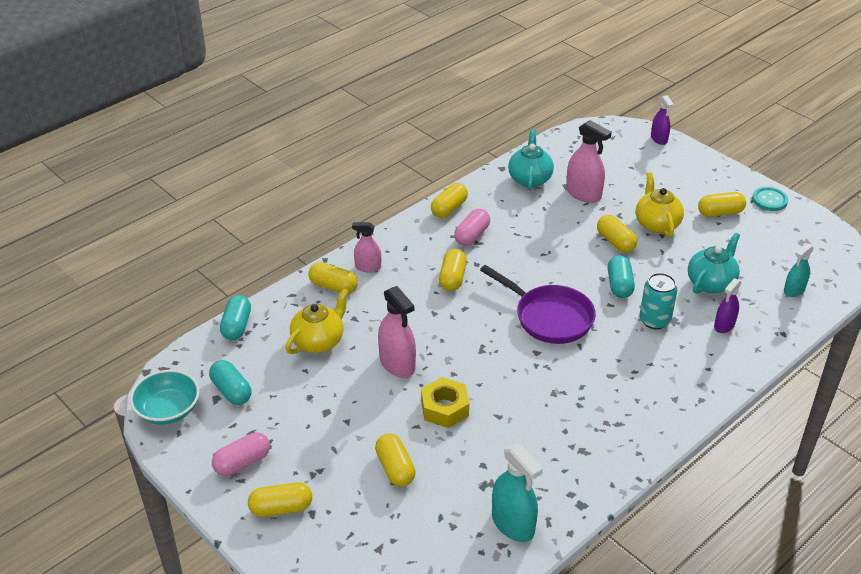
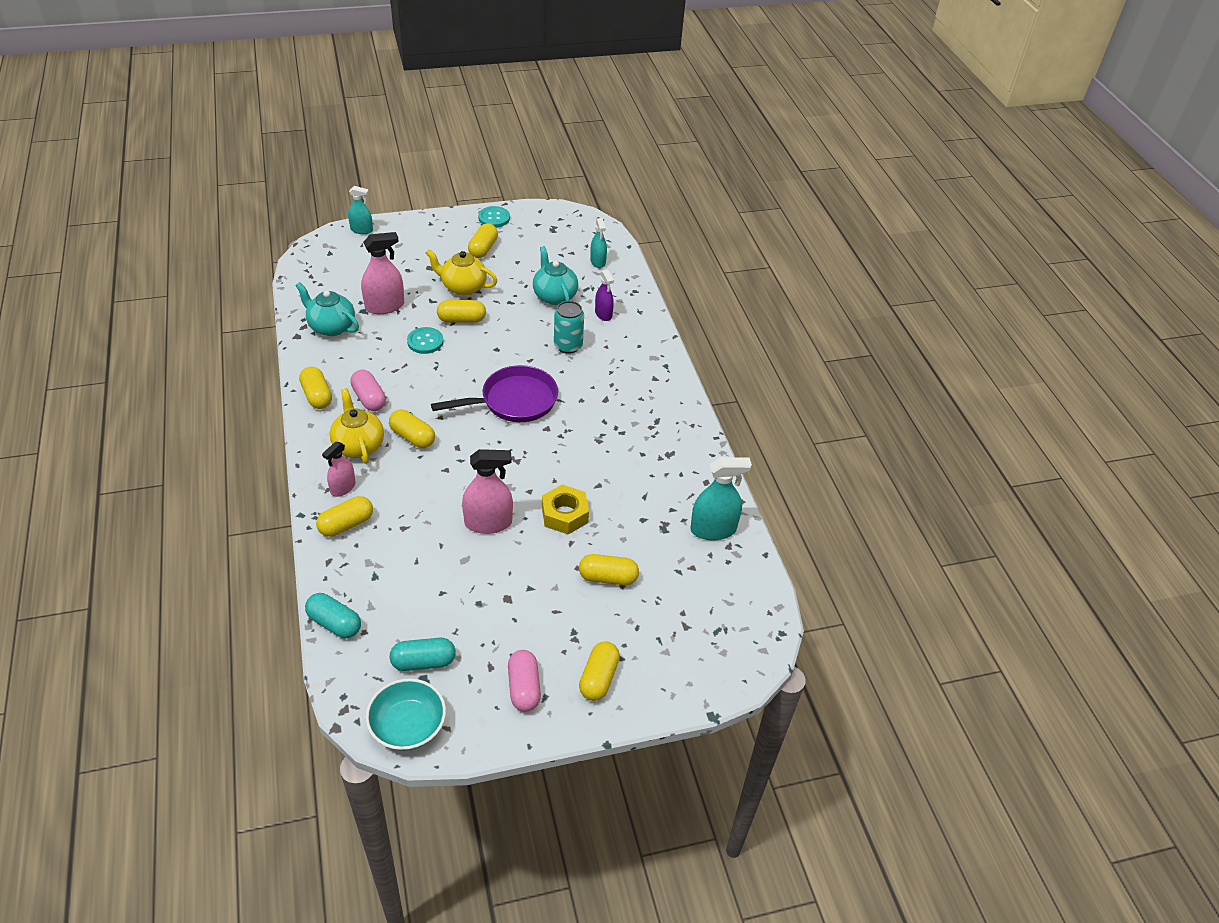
camera: 65 degrees left, 5 degrees up
yellow teapot [286,289,349,354] -> yellow teapot moved to [330,388,384,464]
turquoise capsule [608,255,635,298] -> none
purple spray bottle [651,95,674,145] -> turquoise spray bottle [348,186,373,234]
none -> turquoise button [407,327,444,354]

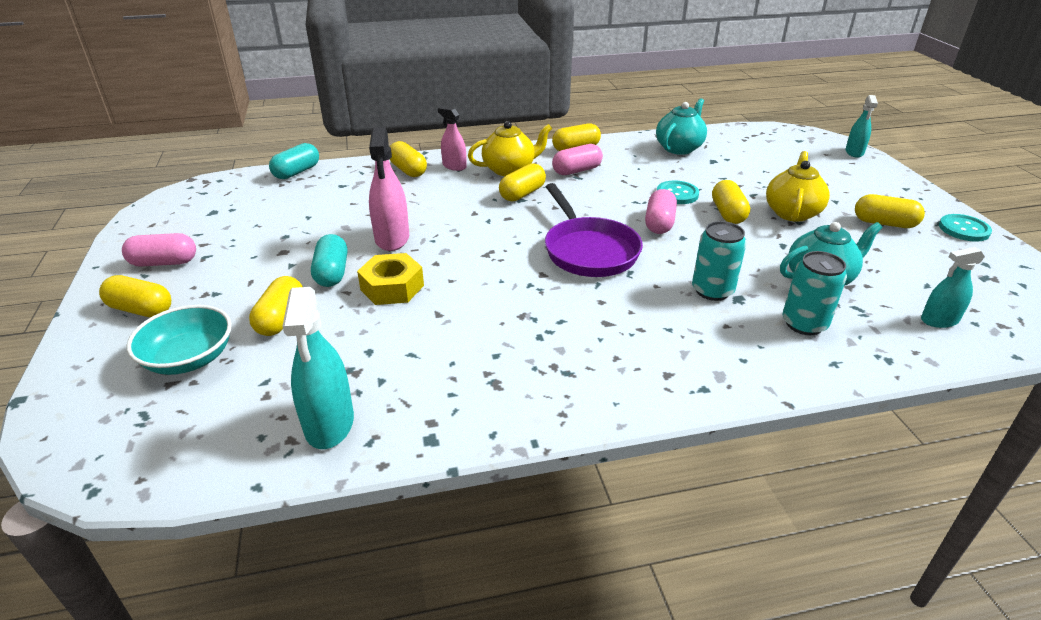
camera: 95 degrees right, 10 degrees down
pink spray bottle [361,232,404,314] -> none
turquoise bowl [365,678,446,751] -> turquoise bowl moved to [127,305,232,375]
turquoise capsule [389,638,456,671] -> turquoise capsule moved to [311,234,347,287]
purple spray bottle [595,270,614,321] -> turquoise can [783,251,847,335]
none -> pink capsule [645,189,677,234]

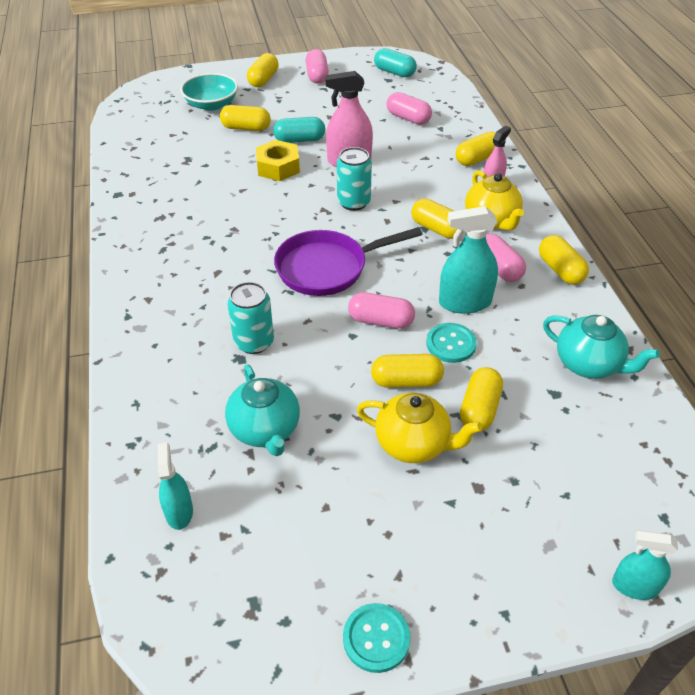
camera: 90 degrees right, 10 degrees up
turquoise capsule [269,143,319,179] -> turquoise capsule moved to [374,48,417,77]
turquoise spray bottle [282,287,354,449] -> turquoise spray bottle moved to [439,206,498,314]
turquoise can [783,251,847,335] -> turquoise can moved to [337,147,372,211]
yellow capsule [855,194,925,228] -> yellow capsule moved to [460,367,503,431]
none -> pink capsule [387,92,432,125]

